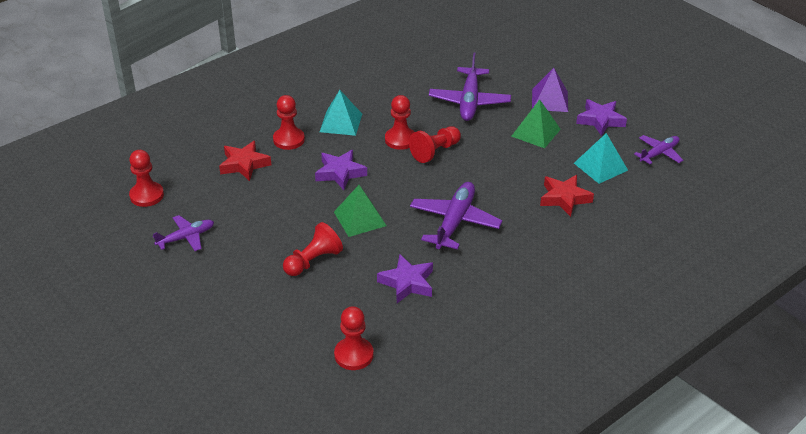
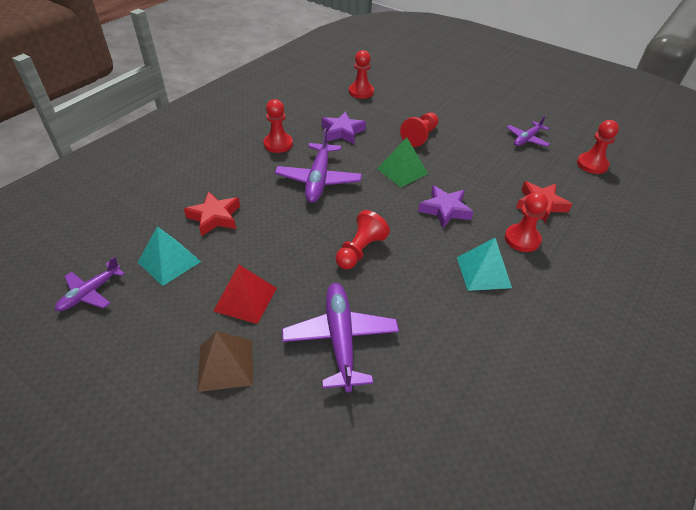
camera: 165 degrees right, 5 degrees up
red pawn [385,95,414,150] -> red pawn moved to [263,99,293,153]
green pyramid [511,99,561,148] -> red pyramid [213,265,277,324]
purple pyramid [532,68,568,112] -> brown pyramid [197,331,253,392]
purple star [576,99,627,136] -> none

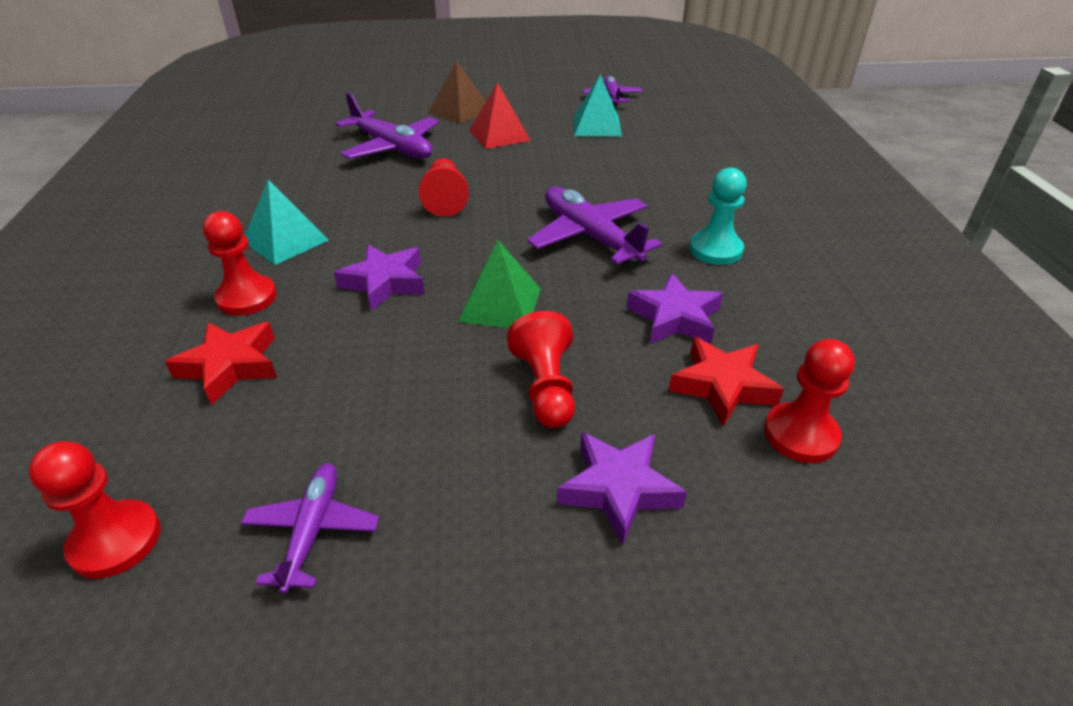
camera: 140 degrees right, 5 degrees down
red star [184,191,240,236] -> red star moved to [669,337,784,427]
red pawn [263,99,293,153] -> turquoise pawn [690,168,747,265]
none -> purple star [557,432,687,546]

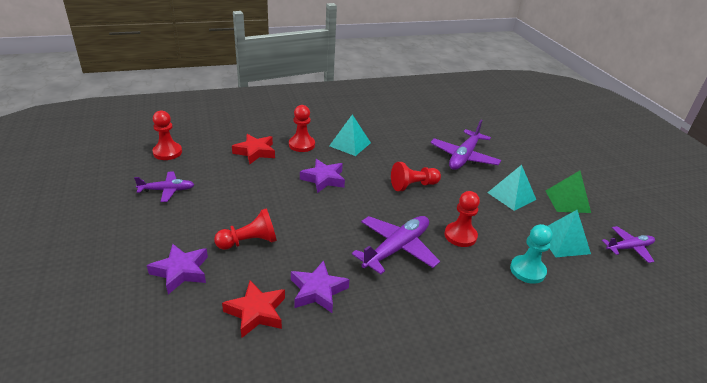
camera: 75 degrees right, 5 degrees down
brown pyramid [429,60,486,124] -> none
green pyramid [458,240,541,328] -> green pyramid moved to [546,171,591,213]
red pyramid [469,82,531,149] -> turquoise pyramid [487,165,536,211]
turquoise pawn [690,168,747,265] -> turquoise pawn moved to [510,224,553,284]
red pawn [764,339,855,463] -> red pawn moved to [445,191,480,247]

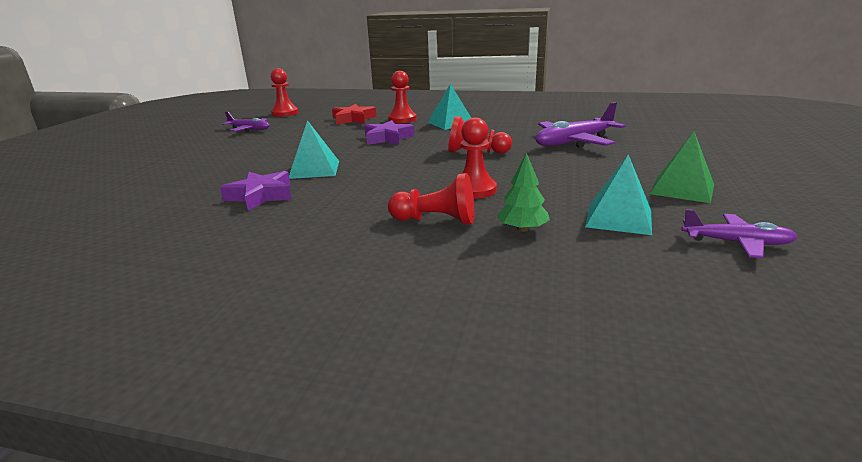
camera: 35 degrees right, 10 degrees down
purple star [147,244,208,294] -> none
red pawn [214,208,277,250] -> red pawn moved to [388,173,474,225]
red star [222,280,285,338] -> none
purple plane [352,216,440,274] -> none
turquoise pyramid [487,165,536,211] -> turquoise pyramid moved to [289,120,339,179]
turquoise pawn [510,224,553,284] -> green tree [497,152,550,232]

